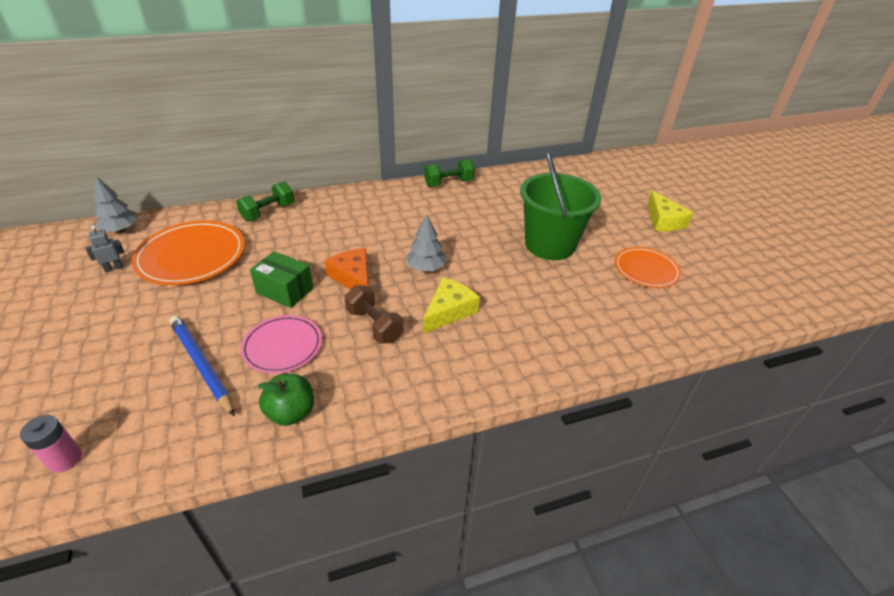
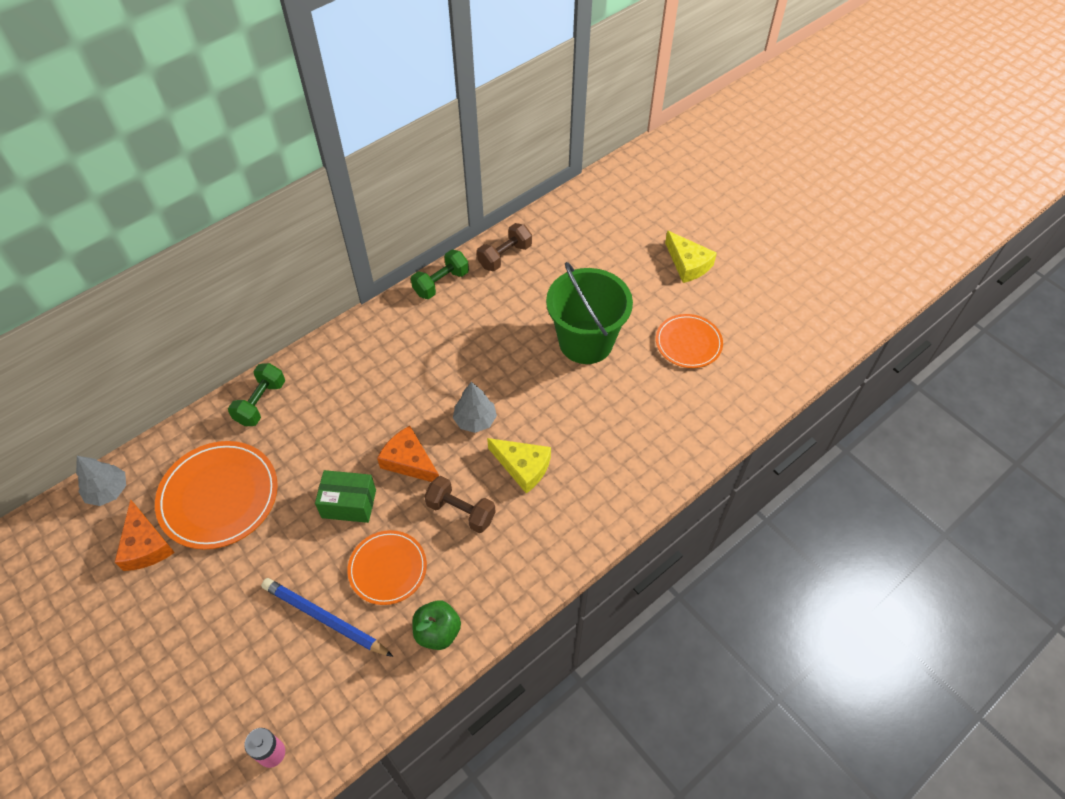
camera: 20 degrees left, 15 degrees up
grey robot [86,226,124,273] -> orange cheese [115,499,175,571]
pink plate [241,315,322,374] -> orange plate [347,530,427,605]
yellow cheese [423,277,480,334] -> yellow cheese turned 105 degrees clockwise [487,438,551,494]
none -> brown dumbbell [477,223,532,271]

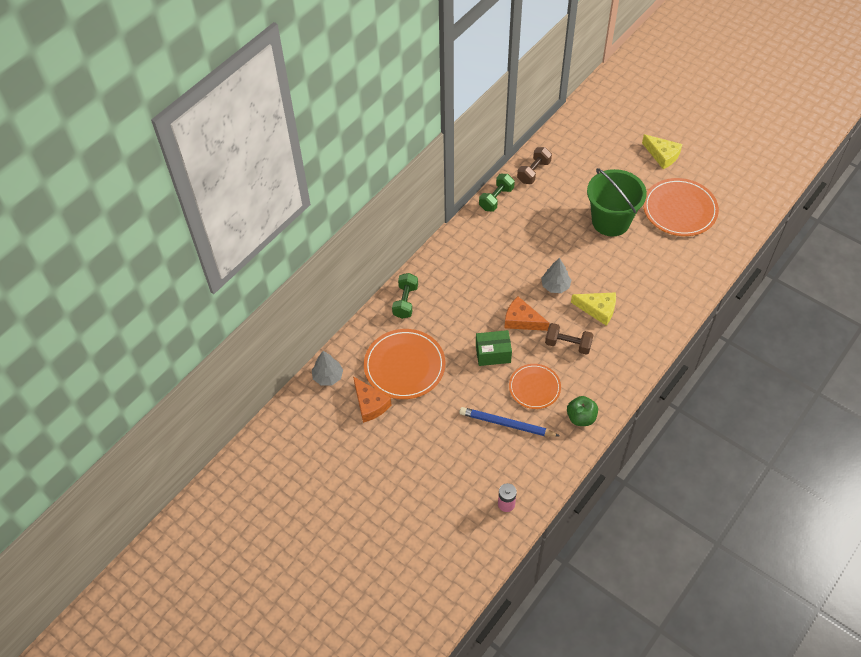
camera: 10 degrees left, 0 degrees up
orange plate [656,314,723,368] -> orange plate [643,178,719,236], size x1.59

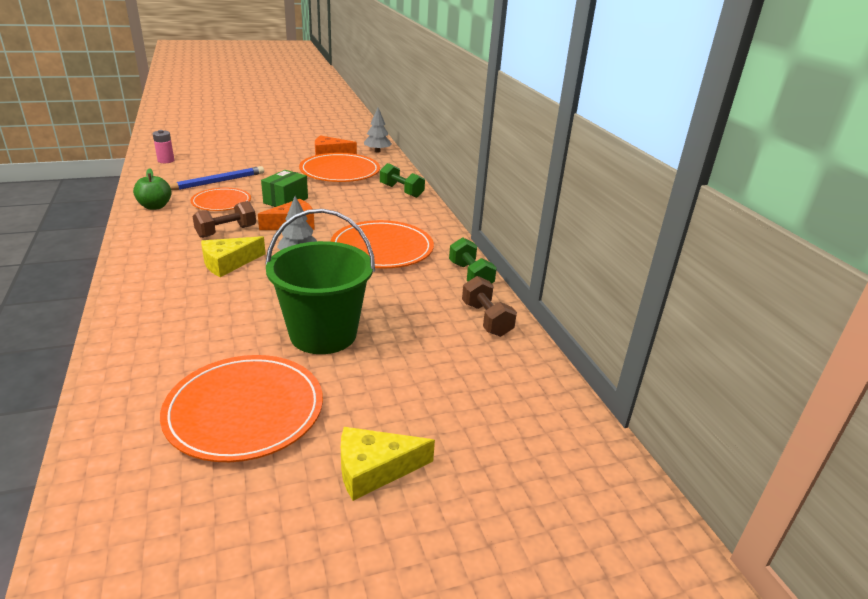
camera: 120 degrees right, 25 degrees down
none -> orange plate [330,220,434,268]

